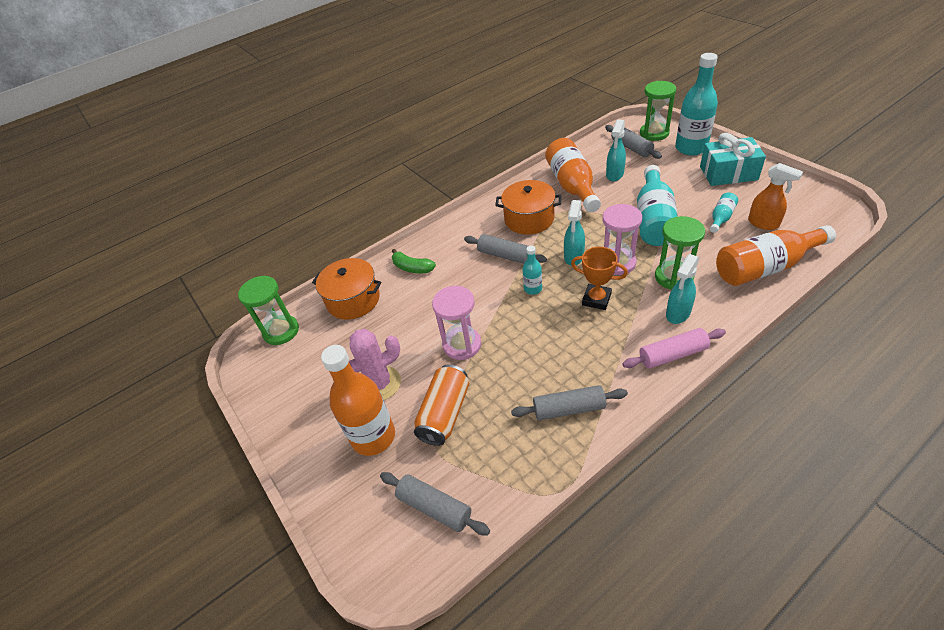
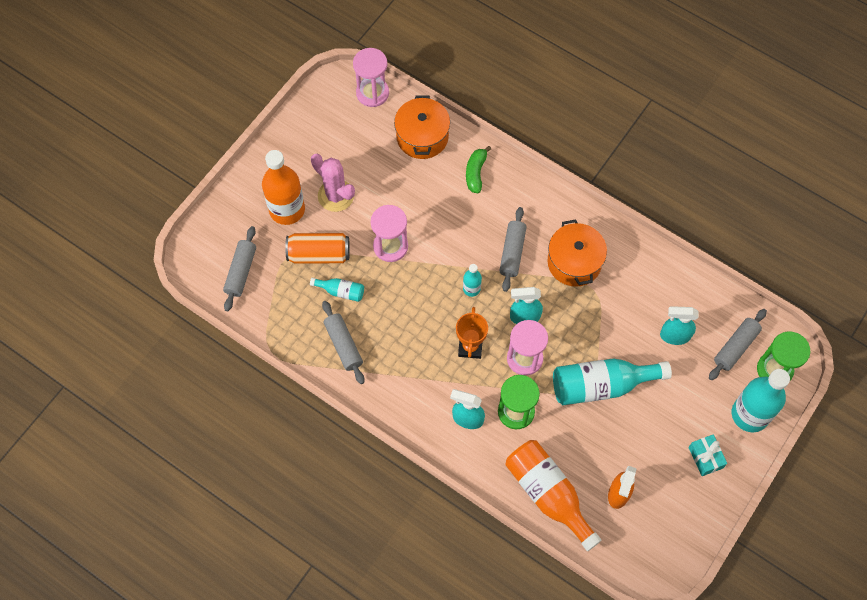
camera: 65 degrees right, 20 degrees up
green hourglass [238,276,299,345] -> pink hourglass [353,48,389,107]
orange bottle [545,138,601,212] -> none
pink rolling pin [622,328,726,368] -> none
turquoise gift [700,133,766,186] -> turquoise gift [688,434,727,476], size x0.58
turquoise bottle [710,192,738,233] -> turquoise bottle moved to [310,278,364,302]

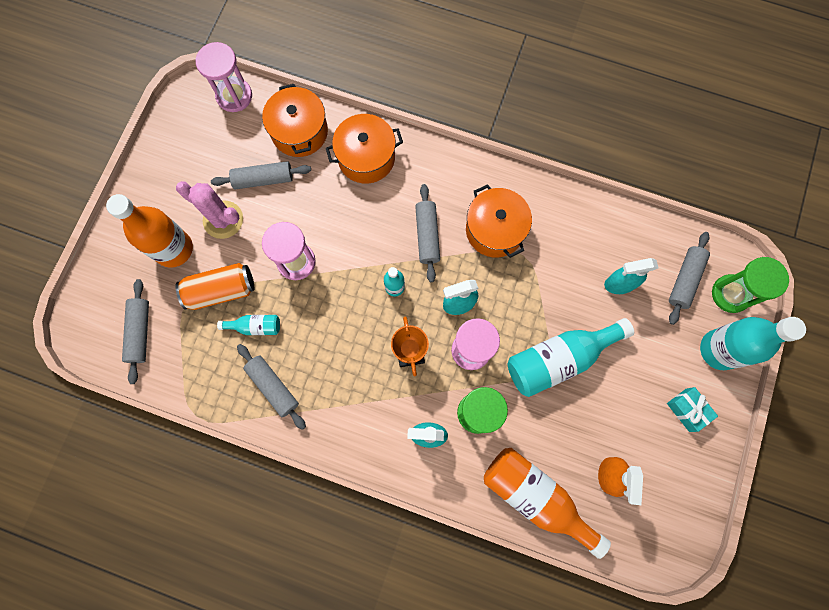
camera: 15 degrees left, 10 degrees up
green banana [466,146,491,193] -> orange pot [326,114,403,183]
none -> grey rolling pin [211,161,311,189]

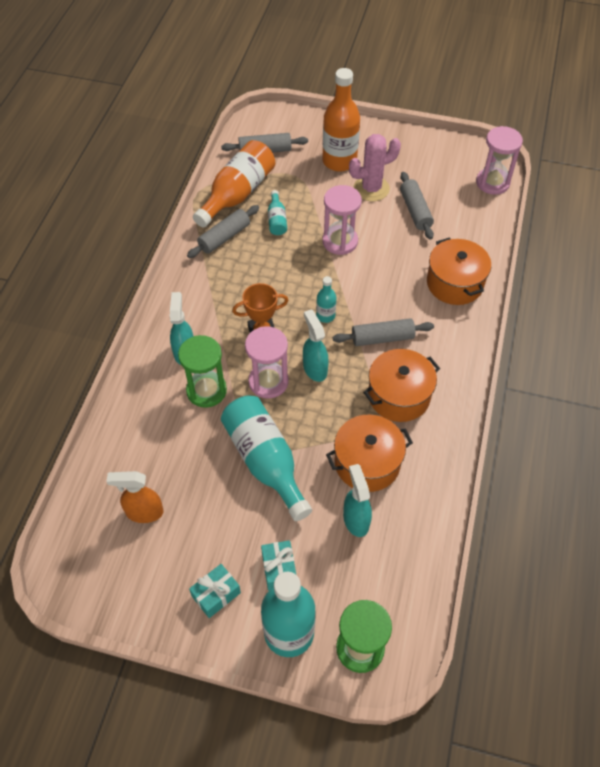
camera: 85 degrees right, 20 degrees down
orange can [175,263,254,310] -> none
pink cactus [176,181,243,239] -> pink cactus turned 45 degrees clockwise [349,134,401,201]
orange pot [262,84,328,157] -> orange pot moved to [326,415,413,492]
orange bottle [484,448,611,559] -> orange bottle moved to [193,140,275,227]
grey rolling pin [669,232,710,325] -> none
none -> turquoise gift [261,540,296,590]

